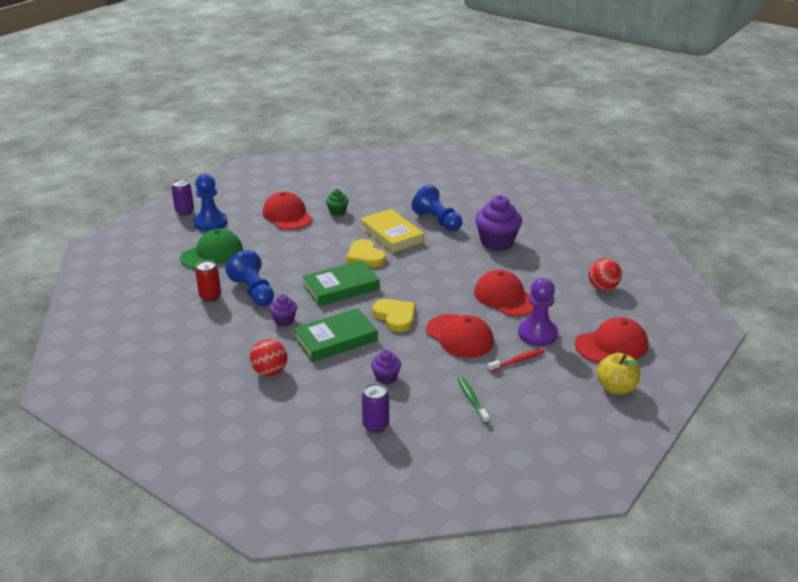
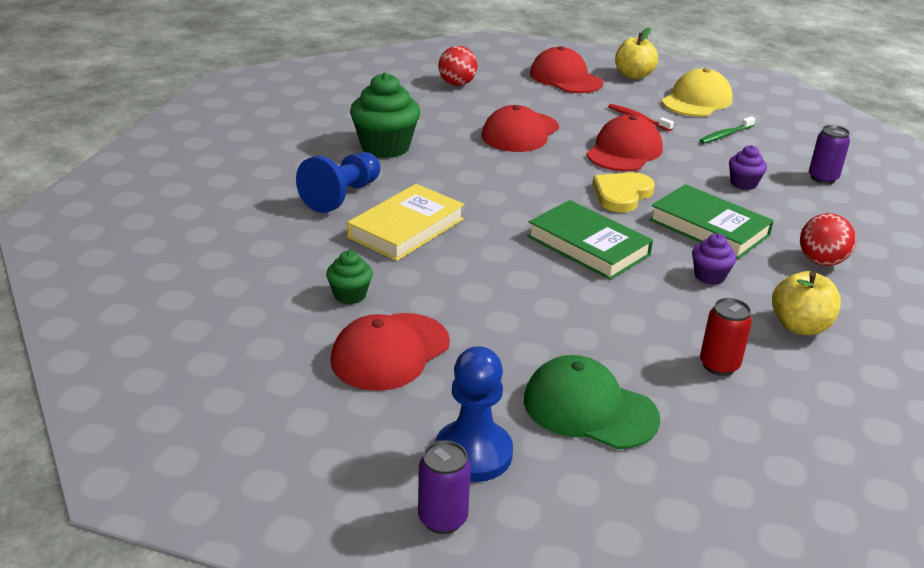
camera: 110 degrees left, 0 degrees up
blue pawn [225,250,274,306] -> none
yellow heart [346,239,386,267] -> none
purple cupcake [475,195,522,251] -> green cupcake [350,73,420,158]
purple pawn [518,278,558,346] -> none
none -> yellow cap [662,68,733,116]
none -> yellow apple [772,271,841,335]

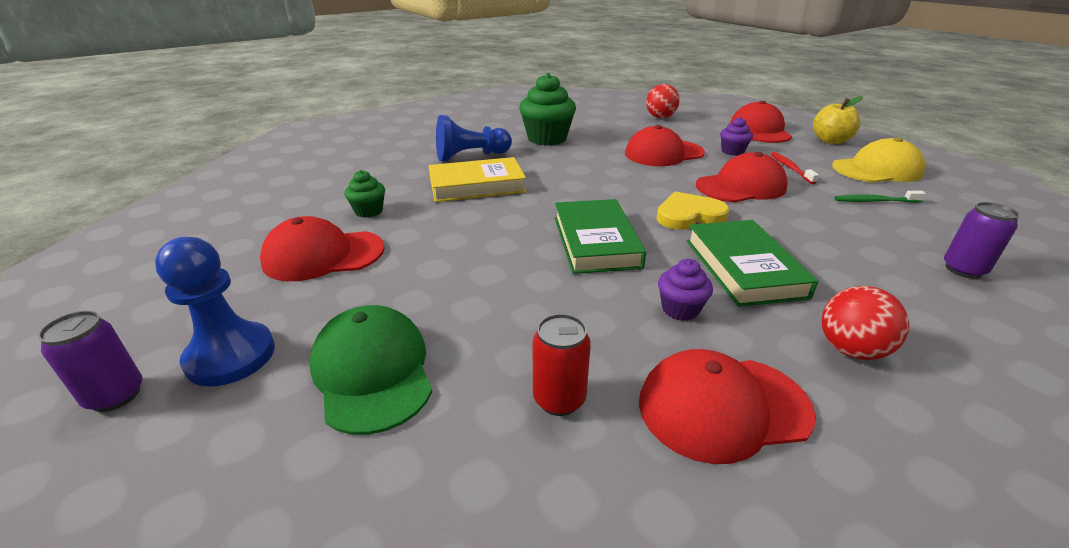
camera: 40 degrees right, 0 degrees up
purple cupcake [729,145,767,190] -> purple cupcake moved to [720,117,753,156]
yellow apple [772,271,841,335] -> red cap [639,349,816,464]

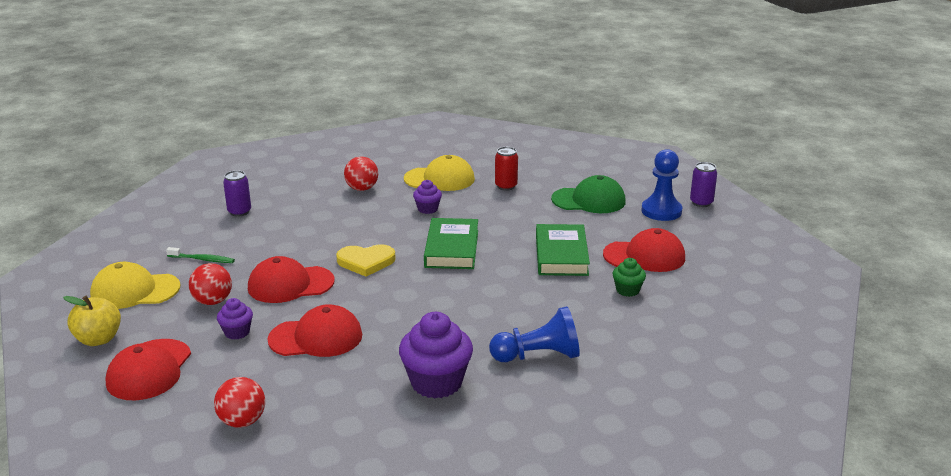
camera: 170 degrees left, 5 degrees down
green cap [309,305,432,435] -> green cap turned 75 degrees counterclockwise [551,175,626,213]
yellow book [429,157,526,202] -> none
green cupcake [519,73,576,146] -> purple cupcake [399,312,473,399]
red cap [639,349,816,464] -> yellow cap [404,155,475,191]
green book [687,220,818,307] -> green book moved to [536,224,590,276]
red toothbrush [771,152,819,184] -> red ball [189,263,232,305]

